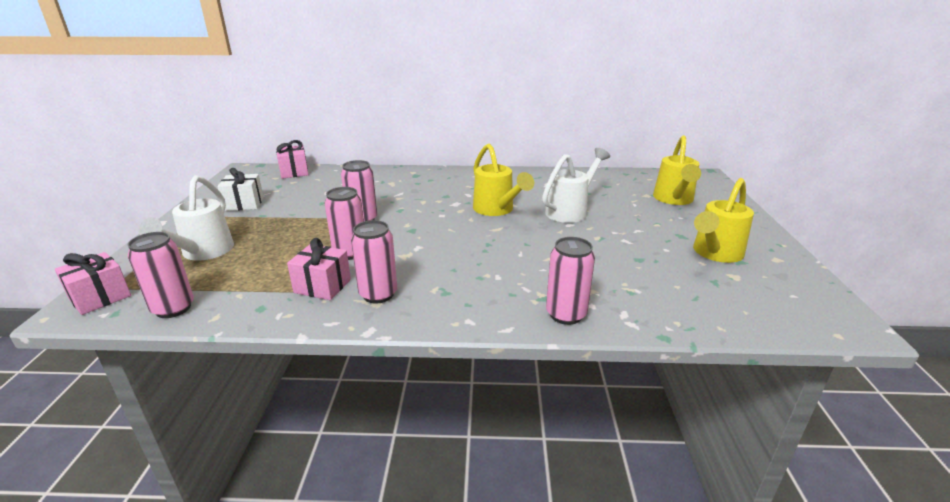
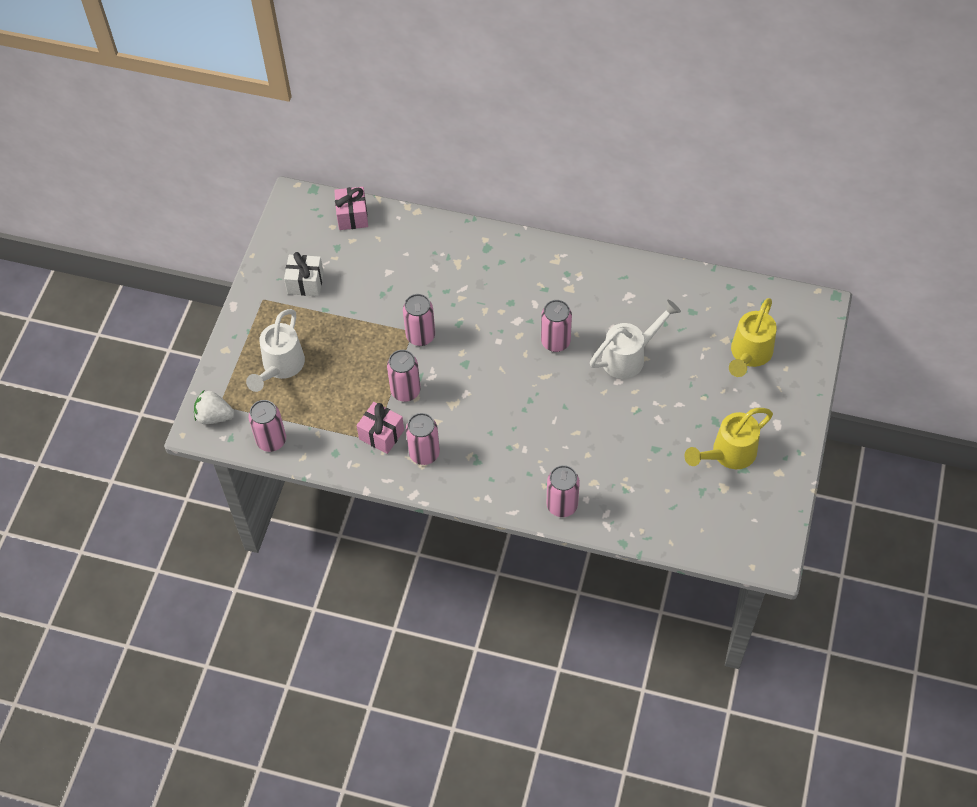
camera: 15 degrees right, 30 degrees up
pink gift [55,252,131,315] -> white strawberry [194,390,234,424]
yellow watering can [473,144,534,216] -> pink can [541,300,572,352]

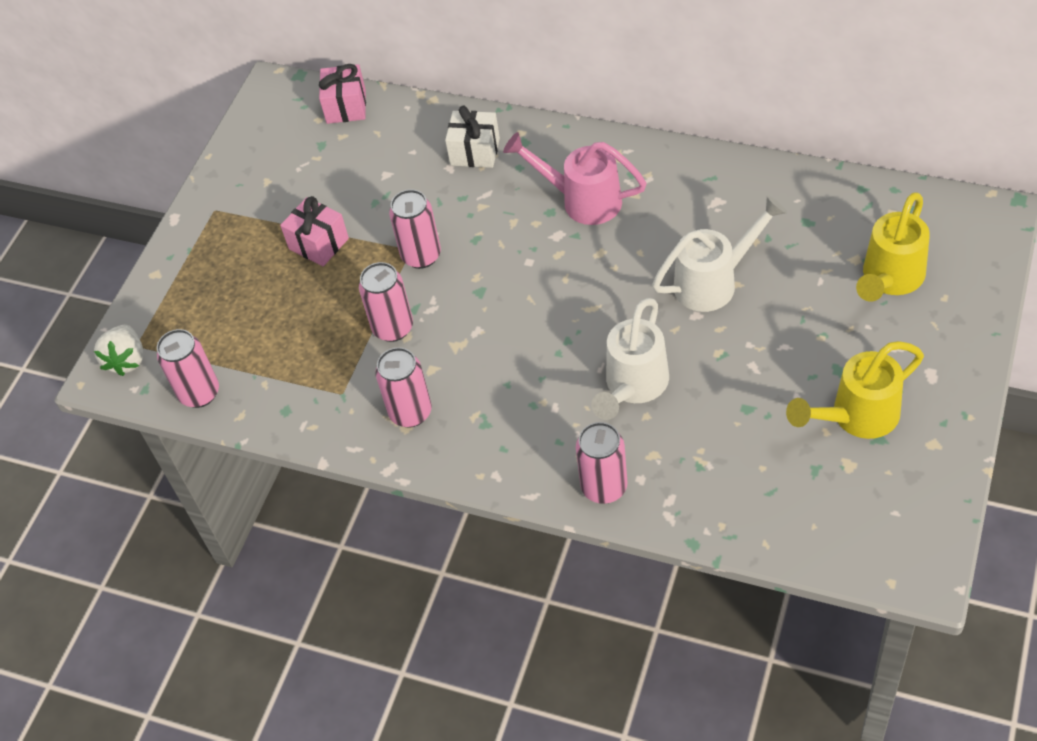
camera: 10 degrees right, 5 degrees down
white strawberry [194,390,234,424] -> white strawberry turned 105 degrees counterclockwise [94,325,144,376]
white watering can [246,309,305,392] -> white watering can moved to [591,298,669,420]
white gift [284,252,324,296] -> white gift moved to [445,106,500,168]
pink gift [357,402,404,454] -> pink gift moved to [280,196,349,266]
pink can [541,300,572,352] -> none
none -> pink watering can [503,132,647,225]

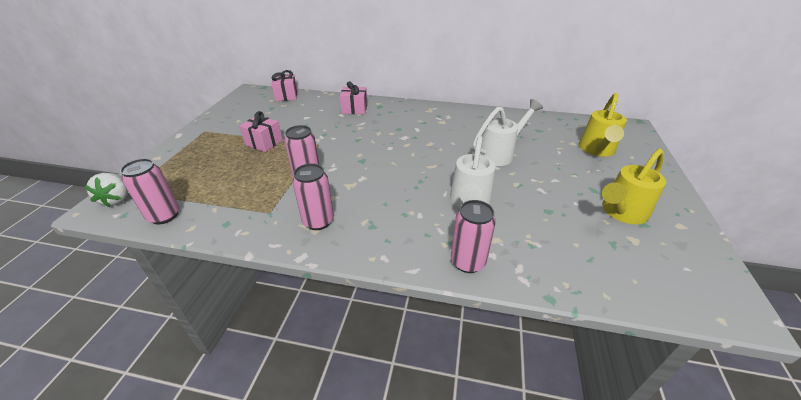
camera: 15 degrees left, 15 degrees down
pink can [389,189,441,269] -> none
white gift [445,106,500,168] -> pink gift [340,81,367,114]
pink watering can [503,132,647,225] -> none

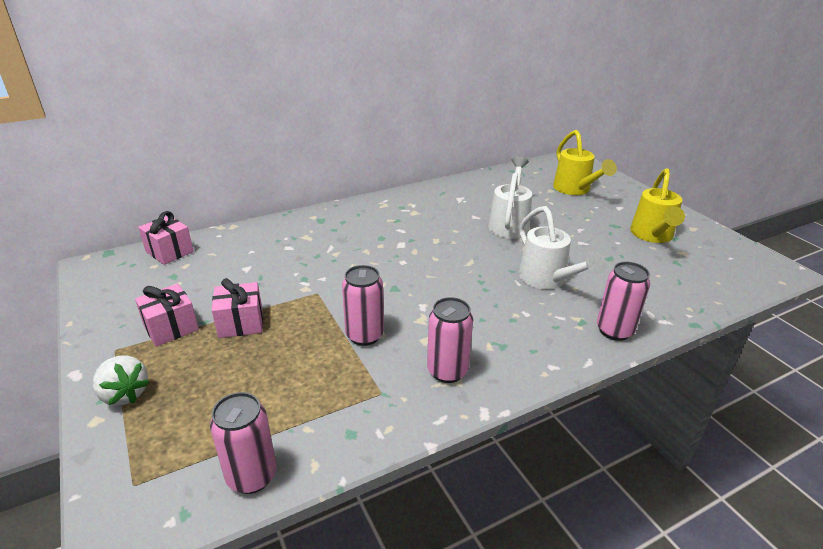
camera: 40 degrees left, 5 degrees down
white strawberry [85,173,128,207] -> white strawberry moved to [93,355,150,406]
pink gift [340,81,367,114] -> pink gift moved to [135,284,199,347]

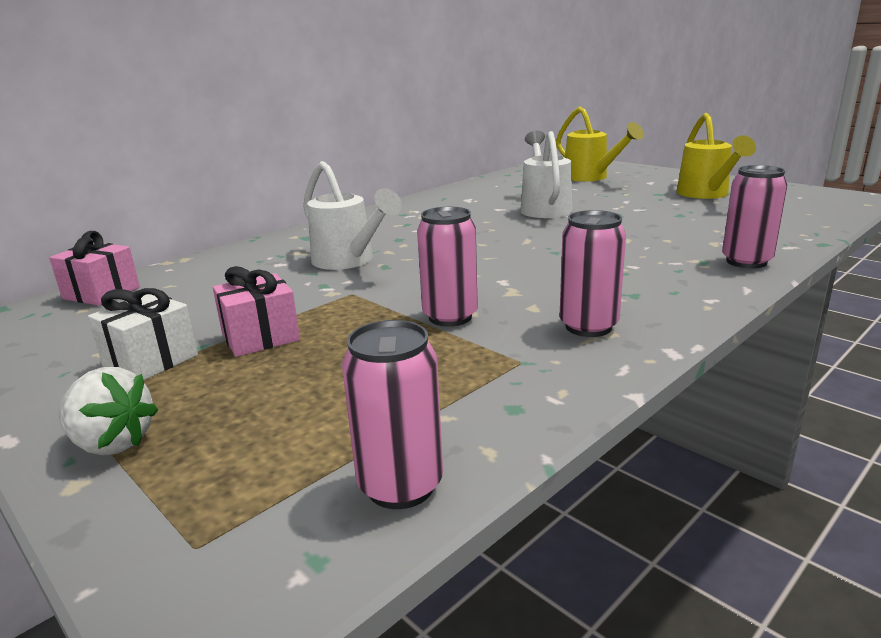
camera: 15 degrees left, 10 degrees down
pink gift [135,284,199,347] -> white gift [88,288,198,380]
white watering can [518,206,606,289] -> white watering can moved to [303,161,402,270]

